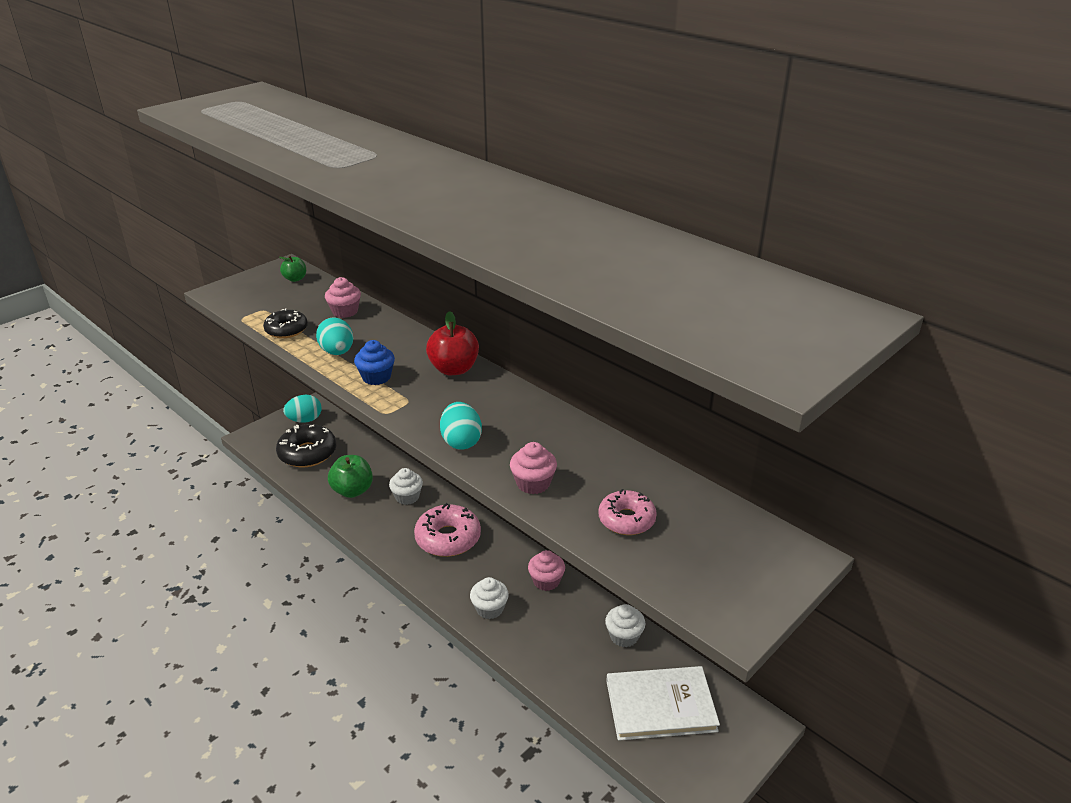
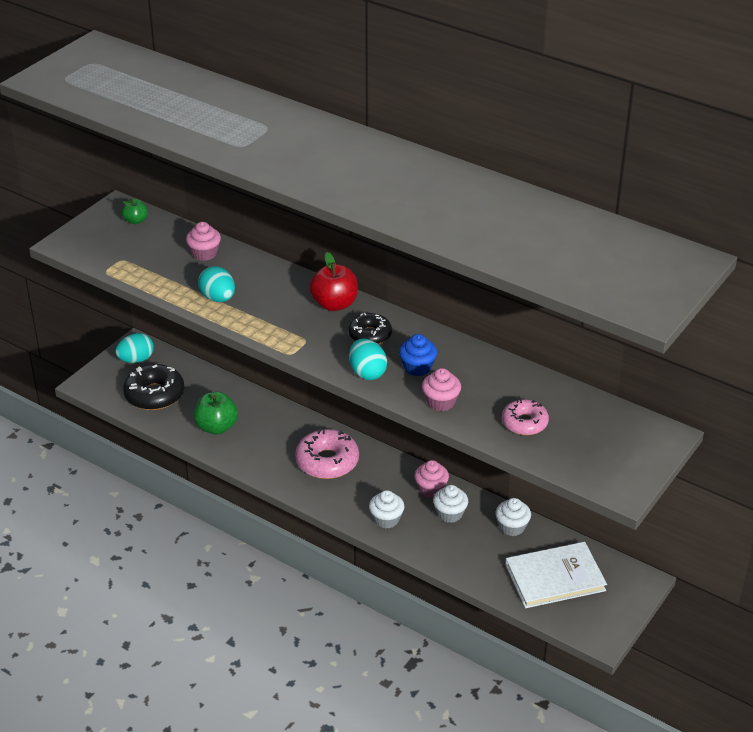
camera: 10 degrees left, 5 degrees up
black donut [263,309,308,338] -> black donut moved to [348,313,392,344]
blue cupcake [354,340,395,385] -> blue cupcake moved to [399,334,437,376]
white cupcake [389,468,423,505] -> white cupcake moved to [433,485,468,523]

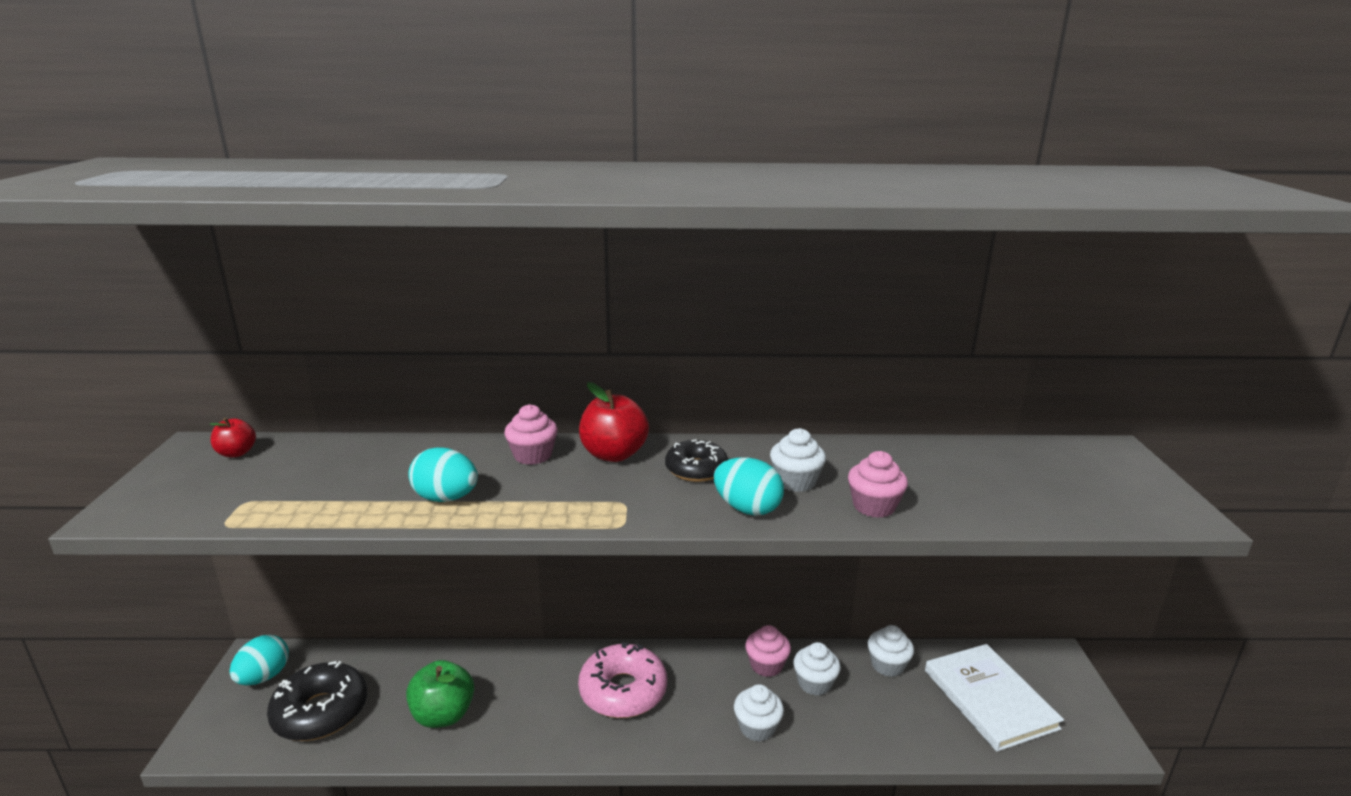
camera: 35 degrees left, 15 degrees down
green apple [122,199,148,224] -> red apple [210,418,256,457]
pink cupcake [186,222,221,261] -> pink cupcake moved to [504,404,558,465]
blue cupcake [399,334,437,376] -> white cupcake [770,428,826,492]
pink donut [502,399,549,435] -> none
white book [505,542,607,608] -> white book turned 60 degrees counterclockwise [925,644,1064,751]

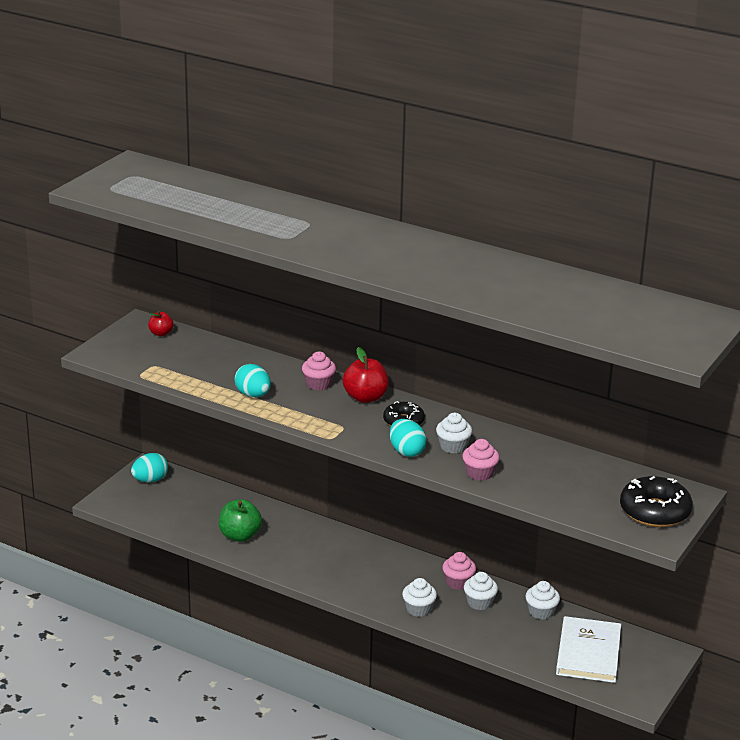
camera: 30 degrees right, 5 degrees up
black donut [267,661,367,741] -> black donut moved to [620,476,693,527]
pink donut [578,642,667,718] -> none

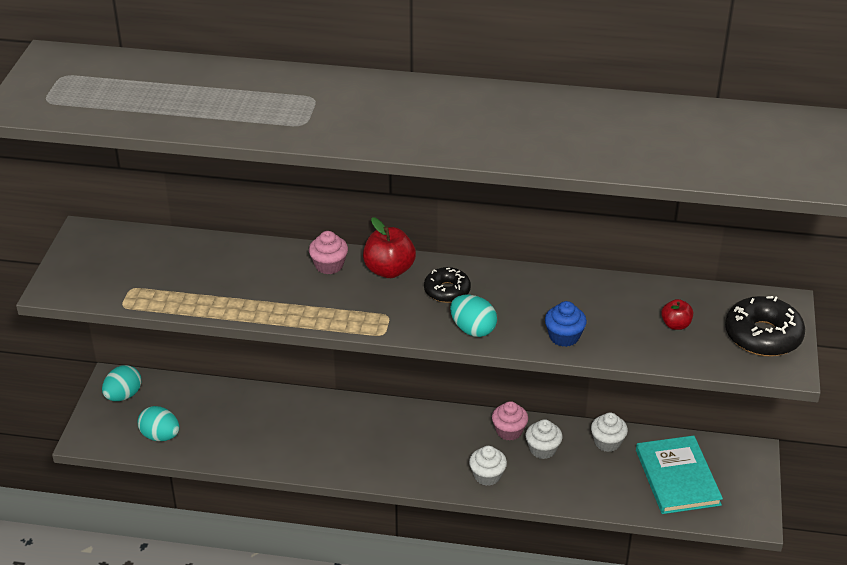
camera: 20 degrees left, 10 degrees up
red apple [148,311,173,336] -> red apple moved to [661,299,693,330]
green apple [219,499,262,542] -> none
turquoise egg [234,364,271,397] -> turquoise egg moved to [138,406,179,441]
white cupcake [436,413,472,453] -> none
pink cupcake [462,439,500,481] -> blue cupcake [545,301,587,347]
white book [556,616,621,683] -> turquoise book [636,436,723,514]

